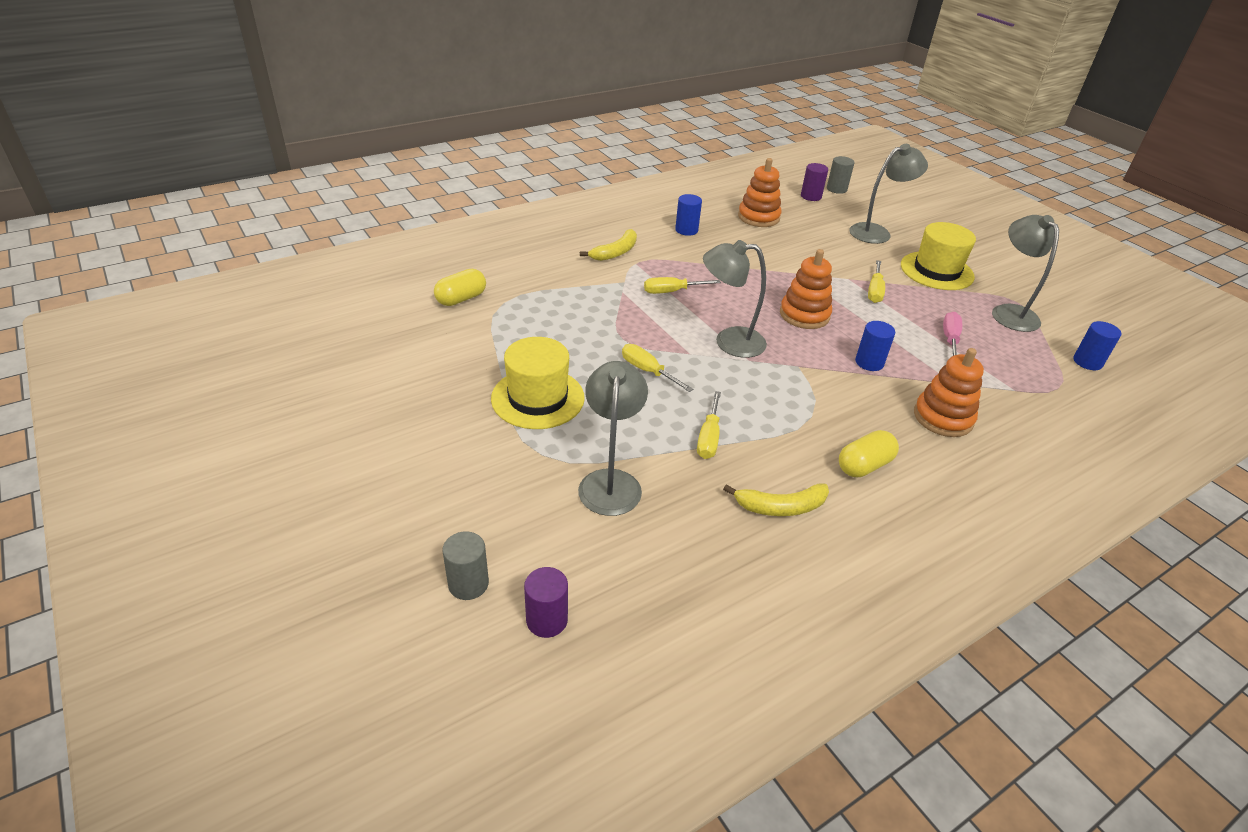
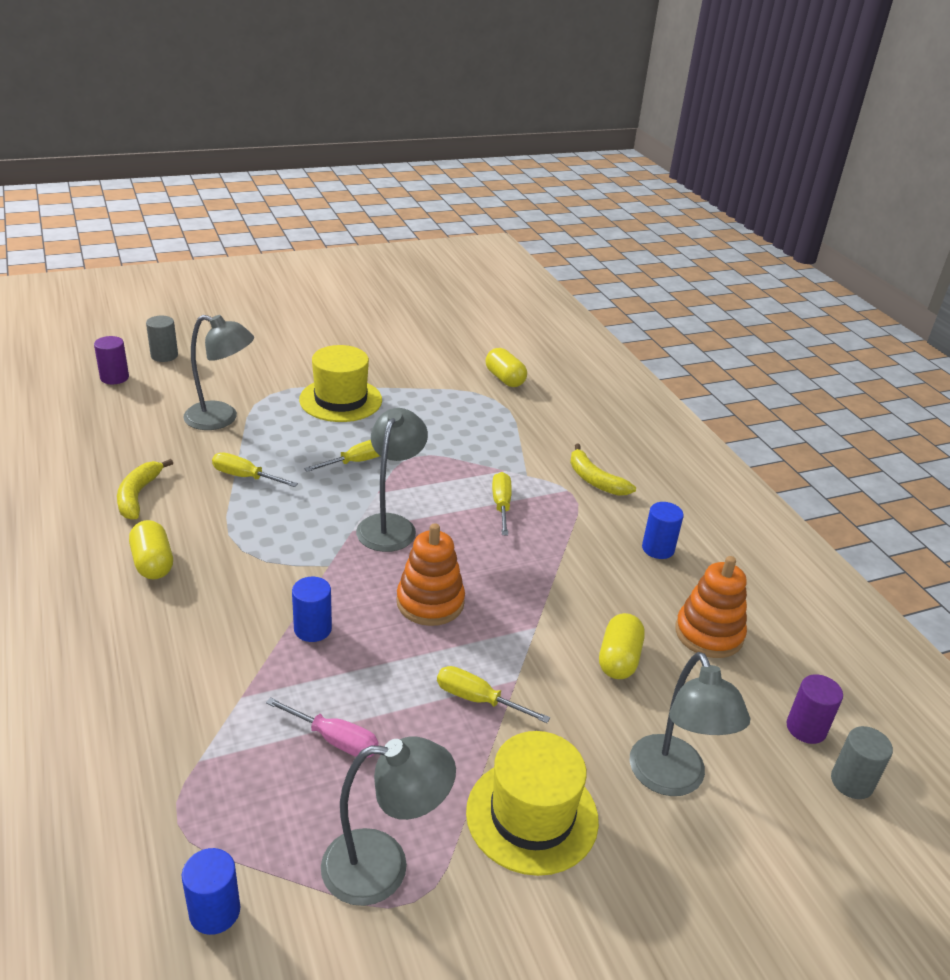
camera: 100 degrees right, 5 degrees down
orange stacking toy [914,348,984,437] -> none
none -> yellow capsule [599,613,645,679]

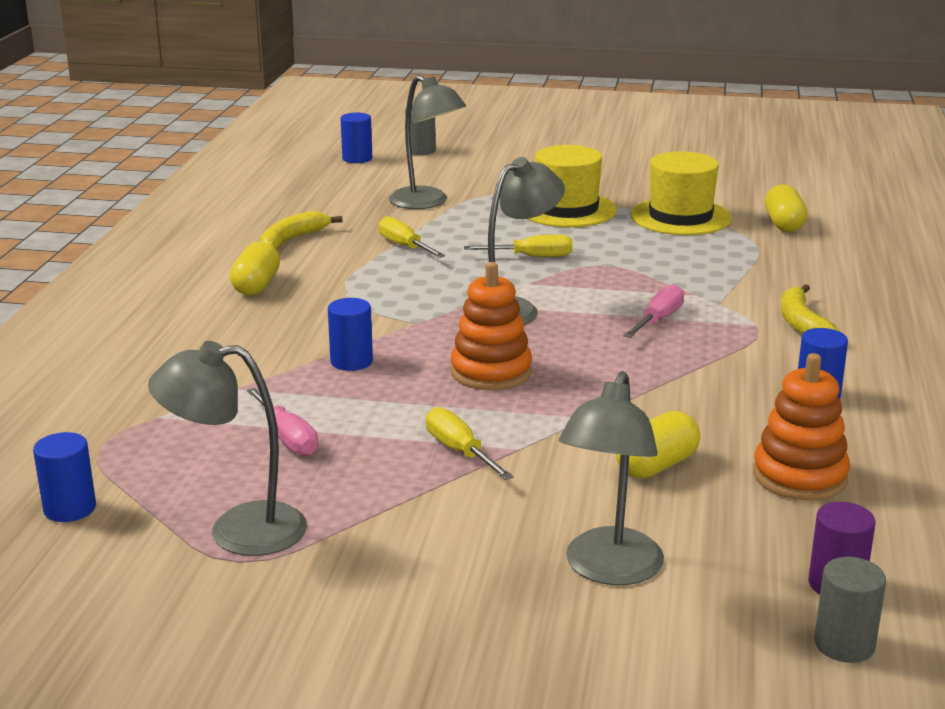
camera: 35 degrees right, 10 degrees down
purple cylinder [94,336,129,384] -> blue cylinder [340,112,372,163]
grey lamp [321,736,456,906] -> grey lamp turned 150 degrees clockwise [148,341,307,556]
yellow hat [466,731,599,876] -> yellow hat moved to [631,151,732,235]
yellow screwdriver [492,472,512,536] -> pink screwdriver [623,285,684,338]

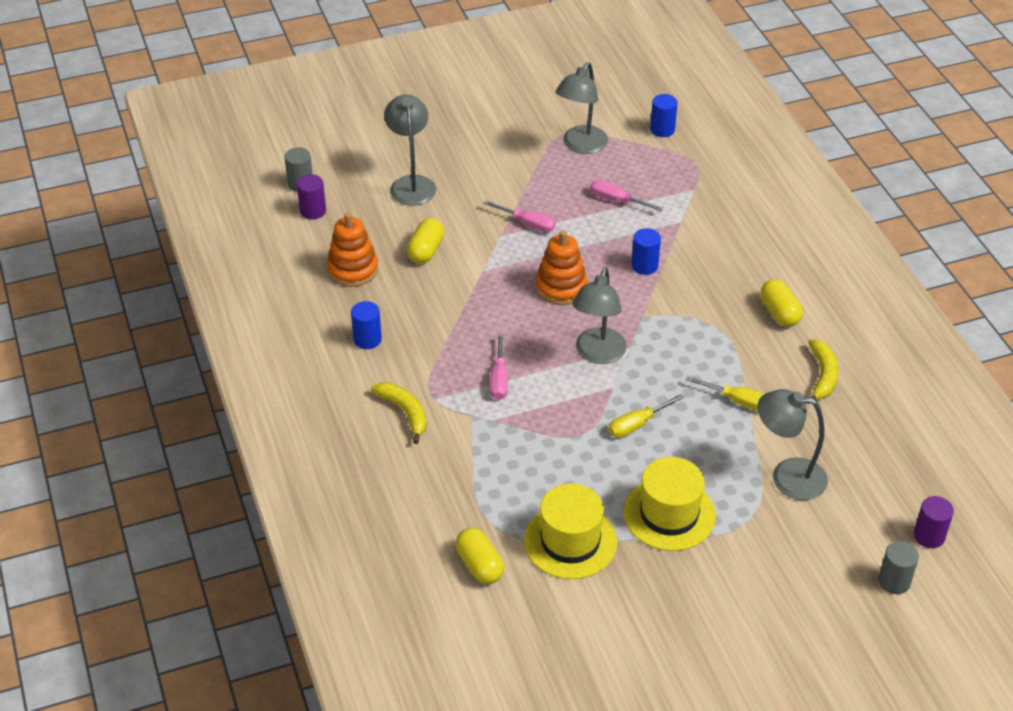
camera: 150 degrees right, 20 degrees up
grey lamp [148,341,307,556] -> grey lamp turned 150 degrees clockwise [556,62,608,154]
blue cylinder [340,112,372,163] -> purple cylinder [914,496,954,548]
yellow screwdriver [426,407,513,480] -> pink screwdriver [483,200,556,232]

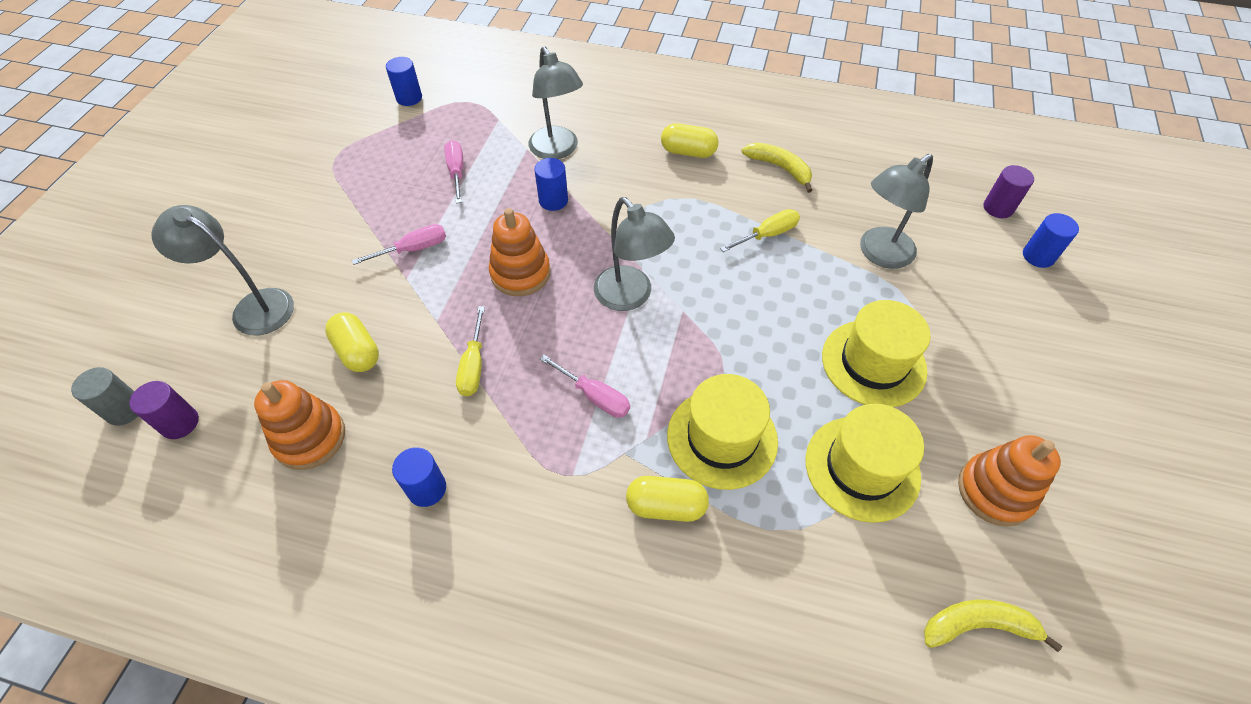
camera: 55 degrees left, 10 degrees up
yellow banana [371,382,427,444] -> yellow banana moved to [924,600,1062,652]
yellow capsule [456,528,504,584] -> yellow capsule moved to [626,476,709,522]
grey lamp [556,62,608,154] -> grey lamp moved to [529,46,583,159]
pink screwdriver [590,180,663,211] -> pink screwdriver turned 105 degrees clockwise [444,140,463,204]
yellow screwdriver [609,394,684,438] -> yellow screwdriver moved to [456,306,485,396]
grey cylinder [879,541,919,594] -> blue cylinder [1023,213,1079,268]
none -> yellow hat [667,374,778,490]
none -> orange stacking toy [958,435,1061,527]

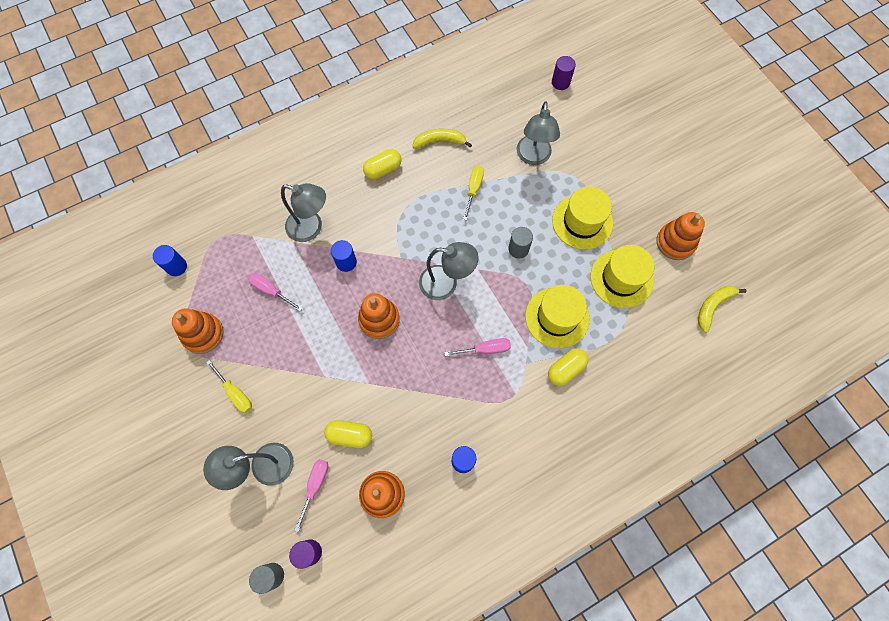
camera: 45 degrees left, 15 degrees up
pink screwdriver [352,224,446,265] -> pink screwdriver moved to [294,459,328,532]
yellow screwdriver [456,306,485,396] -> yellow screwdriver moved to [206,360,252,413]
blue cylinder [1023,213,1079,268] -> none
none -> orange stacking toy [172,308,224,354]
none -> grey cylinder [508,227,533,258]

